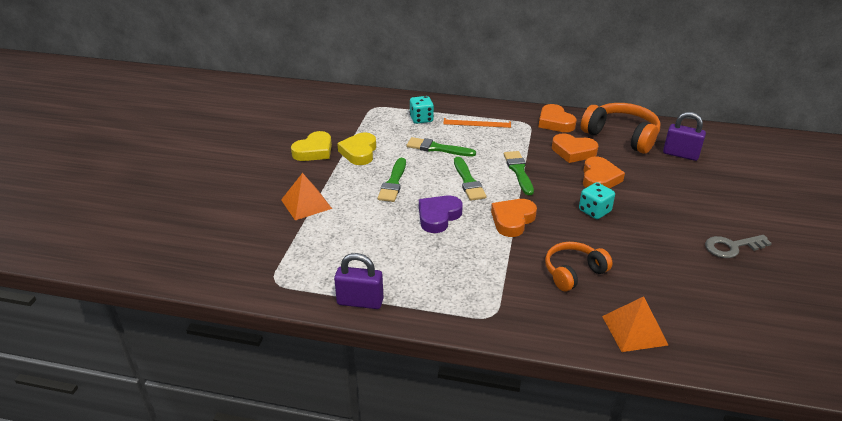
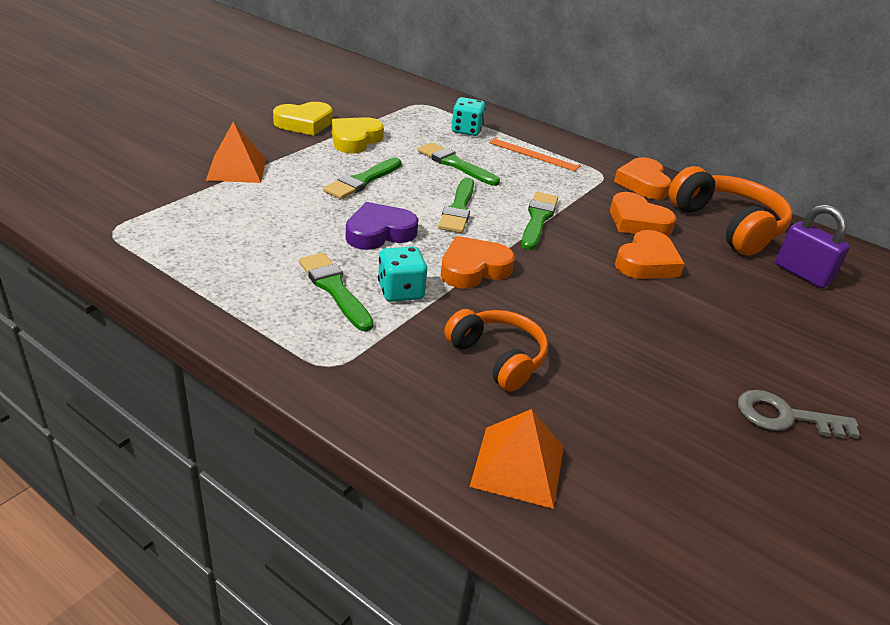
camera: 20 degrees right, 0 degrees up
purple padlock [334,253,384,309] -> none
orange headphones [545,242,613,291] -> orange headphones turned 60 degrees clockwise [444,309,548,392]
turquoise dice [579,182,615,219] -> turquoise dice moved to [378,247,427,302]
none -> green brush [299,253,374,331]

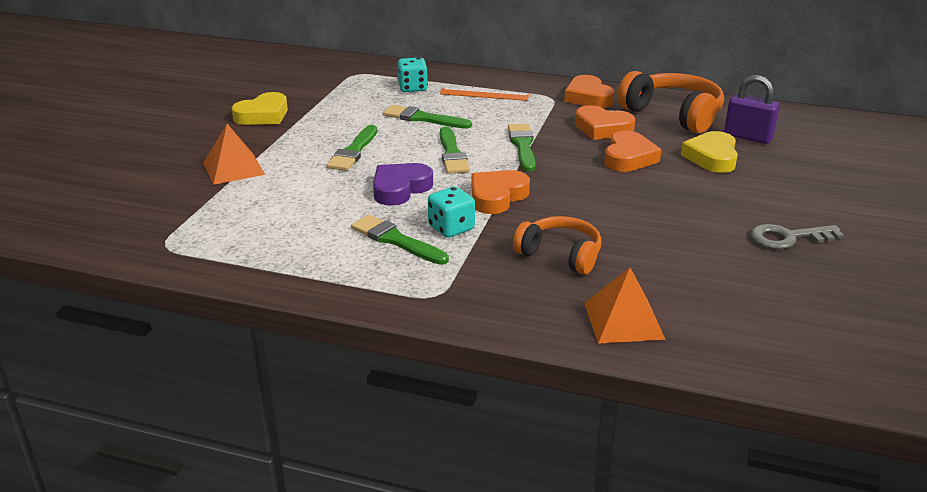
camera: 15 degrees left, 5 degrees down
yellow heart [332,117,384,154] -> yellow heart moved to [681,131,738,173]

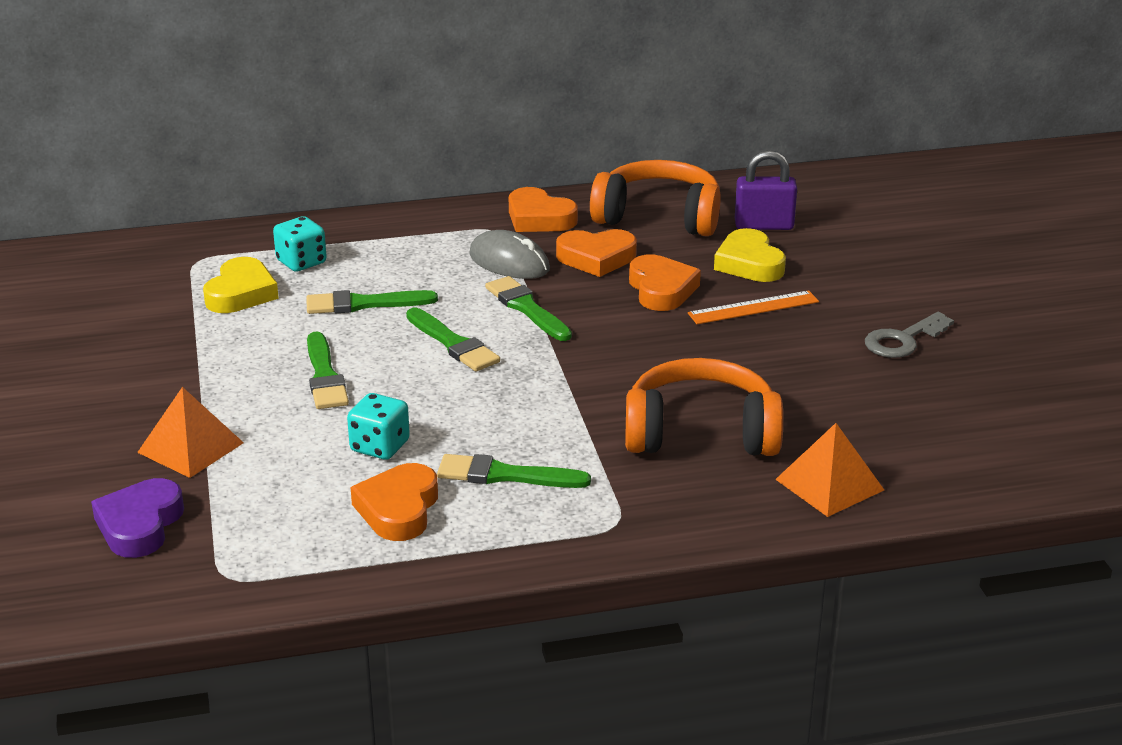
camera: 30 degrees left, 0 degrees up
yellow heart [232,92,288,125] -> yellow heart moved to [203,257,279,313]
purple heart [373,163,433,206] -> purple heart moved to [91,478,184,558]
turquoise dice [428,187,475,238] -> turquoise dice moved to [347,393,410,460]
orange ruler [440,88,529,101] -> orange ruler moved to [688,291,819,324]
orange heart [472,170,530,214] -> orange heart moved to [350,463,438,541]
orange headphones [513,216,602,275] -> orange headphones [625,358,783,456], size x1.55
none -> grey mouse [469,230,550,279]

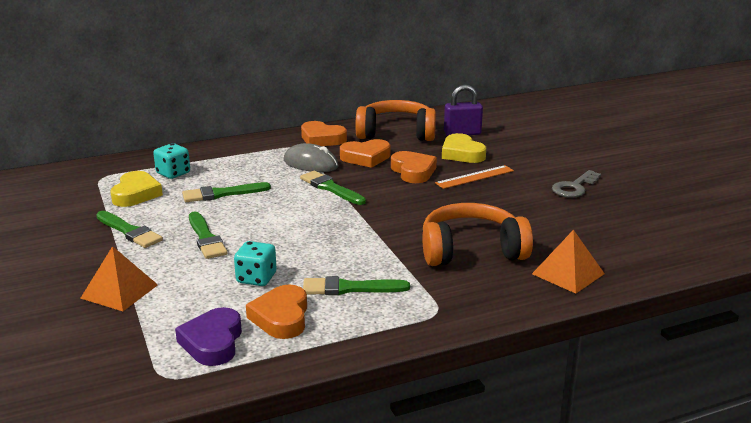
camera: 10 degrees left, 5 degrees down
purple heart [91,478,184,558] -> purple heart moved to [175,307,242,366]
green brush [406,308,500,372] -> green brush moved to [96,211,163,248]

